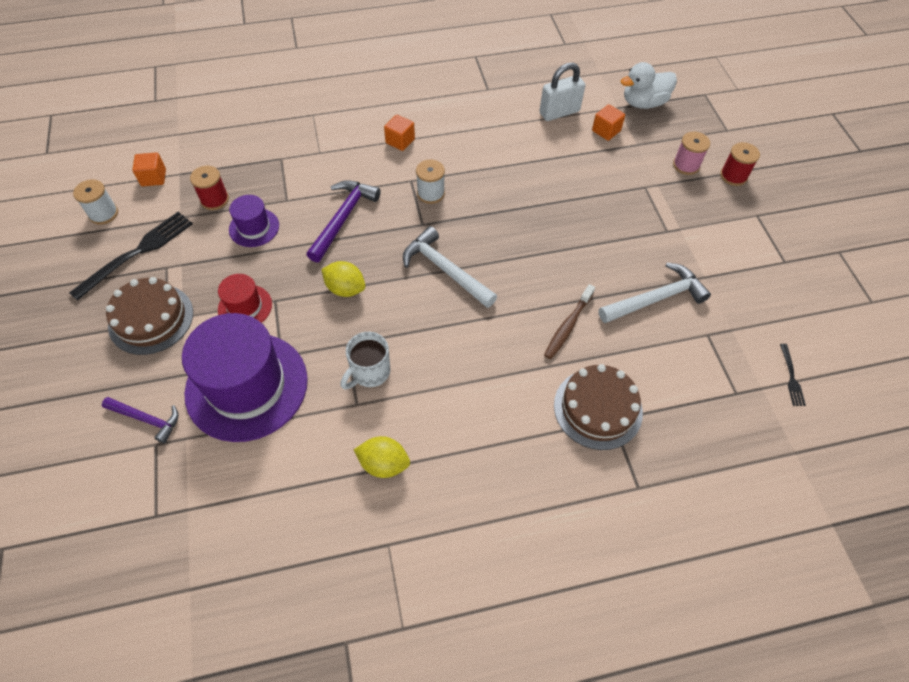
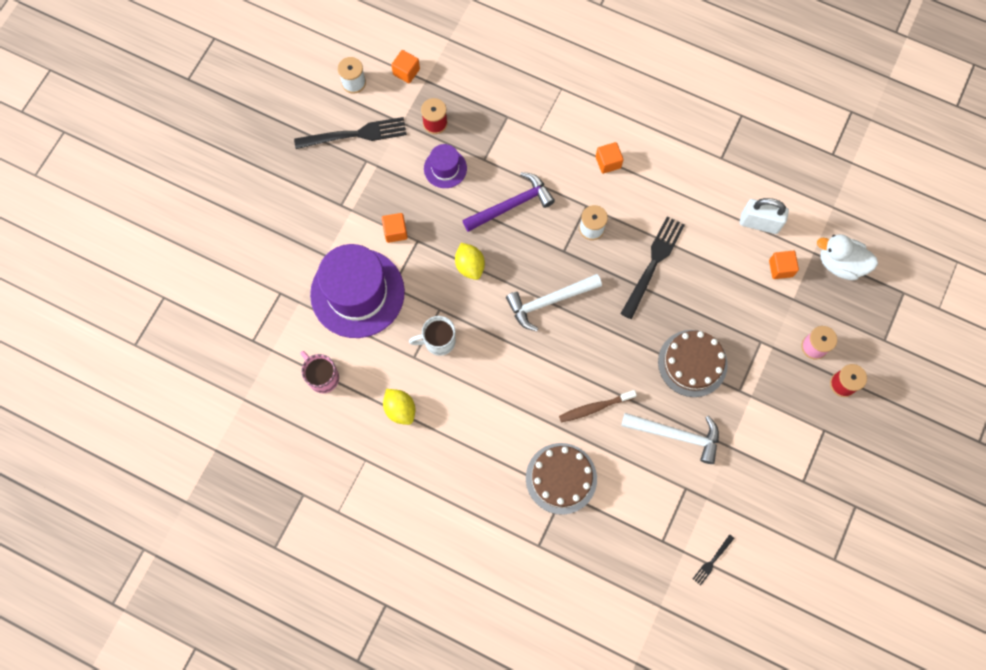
camera: 40 degrees right, 15 degrees up
purple hammer [102,397,179,443] -> none
brown cake [106,277,193,355] -> brown cake moved to [658,330,728,397]
red hat [218,274,272,323] -> orange cube [382,213,408,243]
white hammer [403,226,497,308] -> white hammer turned 105 degrees counterclockwise [506,274,602,331]
none -> pink mug [300,351,339,393]
none -> black fork [620,216,685,319]

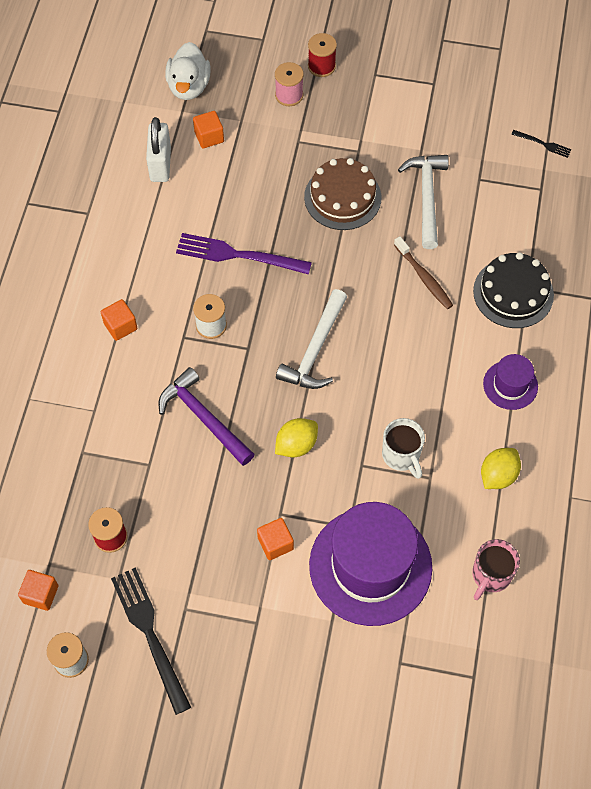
camera: 105 degrees left, 10 degrees down
purple hat [424,144,467,188] -> purple hat moved to [483,354,538,410]
white hammer [506,274,602,331] -> white hammer turned 60 degrees clockwise [276,289,347,389]
brown cake [526,443,597,515] -> black cake [473,252,554,328]
black fork [620,216,685,319] -> purple fork [176,233,312,275]

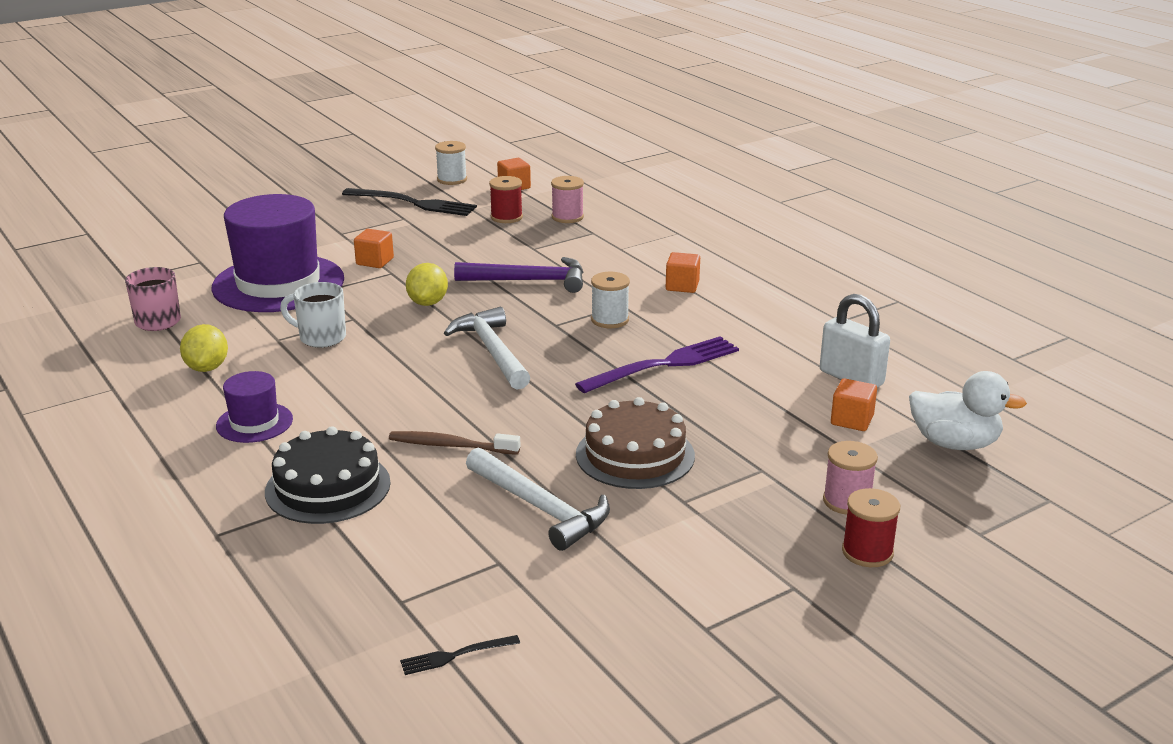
camera: 135 degrees right, 35 degrees down
white duck [165,42,211,100] -> white duck turned 150 degrees clockwise [909,371,1027,450]
none -> pink spool [551,176,584,223]

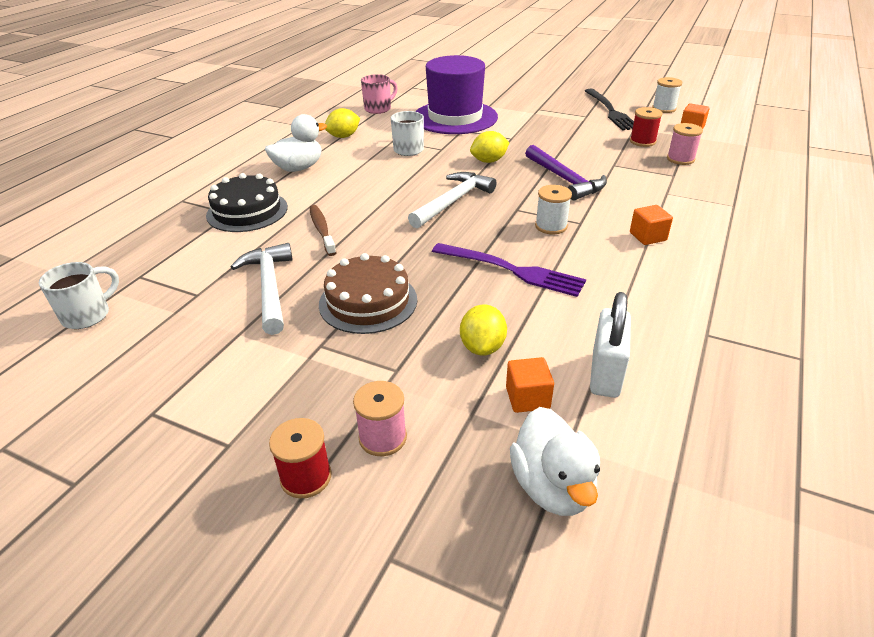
camera: 60 degrees right, 10 degrees up
purple hat [216,371,293,443] -> white duck [265,114,327,172]
orange cube [354,229,394,268] -> none
black fork [400,635,520,675] -> white mug [39,262,119,329]
white hammer [466,447,610,551] -> white hammer turned 150 degrees clockwise [231,243,293,335]
none -> yellow lemon [460,304,507,356]

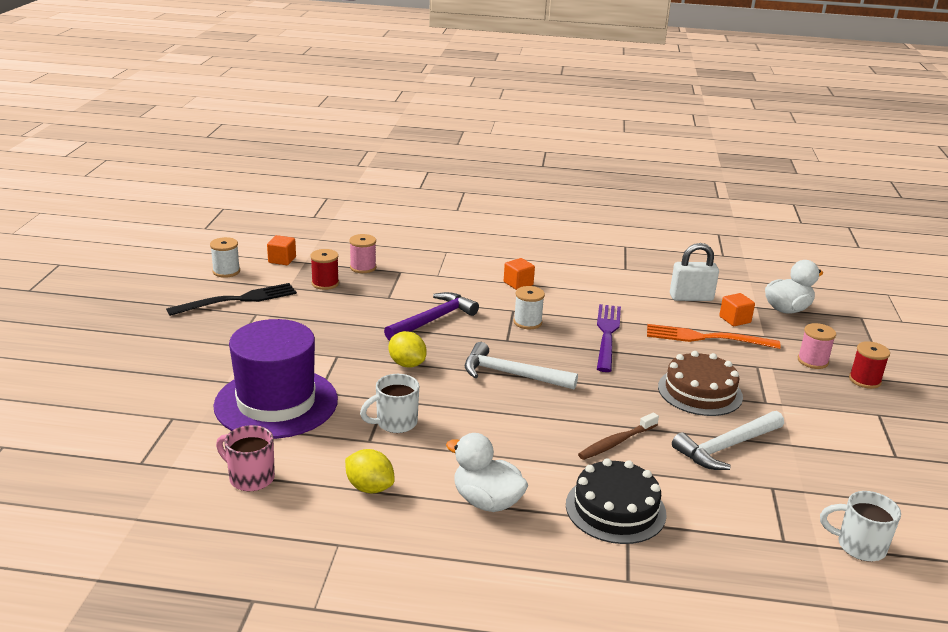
camera: 110 degrees left, 10 degrees down
yellow lemon [460,304,507,356] -> orange fork [647,324,781,349]

